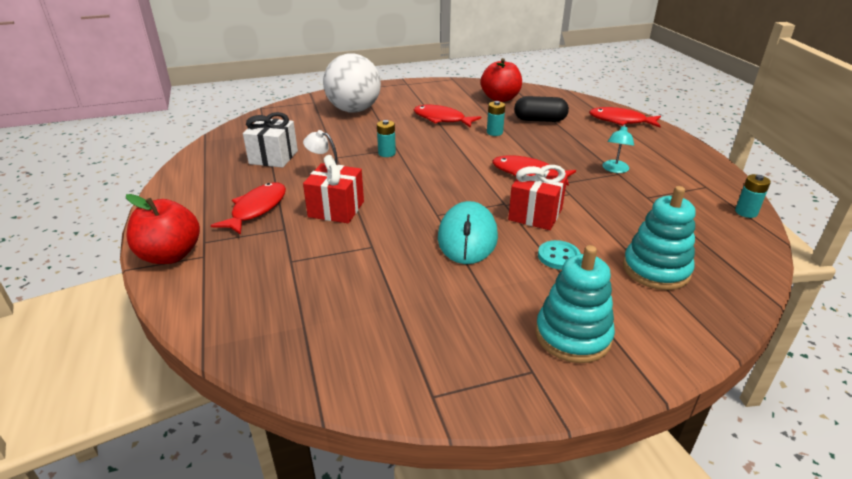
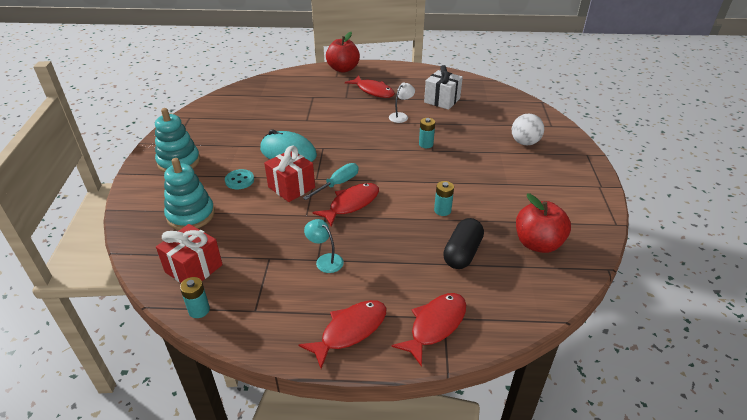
camera: 110 degrees right, 5 degrees up
red gift [303,155,364,223] -> red gift moved to [156,224,223,283]
white ball [323,53,381,113] -> white ball [512,114,544,145], size x0.58
red fish [414,105,481,128] -> red fish moved to [299,300,386,369]
none -> turquoise screwdriver [303,163,359,200]

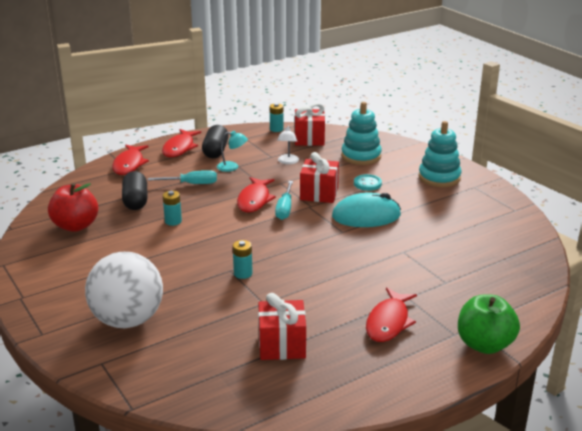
camera: 145 degrees right, 10 degrees down
red apple [326,32,360,73] -> green apple [458,295,520,354]
red fish [345,75,395,98] -> red fish turned 75 degrees counterclockwise [366,287,417,342]
white lamp [389,82,415,123] -> white lamp moved to [277,126,299,164]
white gift [424,65,463,110] -> red gift [258,293,306,360]
white ball [512,114,544,145] -> white ball [85,252,163,328], size x1.73
none -> turquoise screwdriver [148,170,217,184]
none -> black capsule [202,125,229,158]

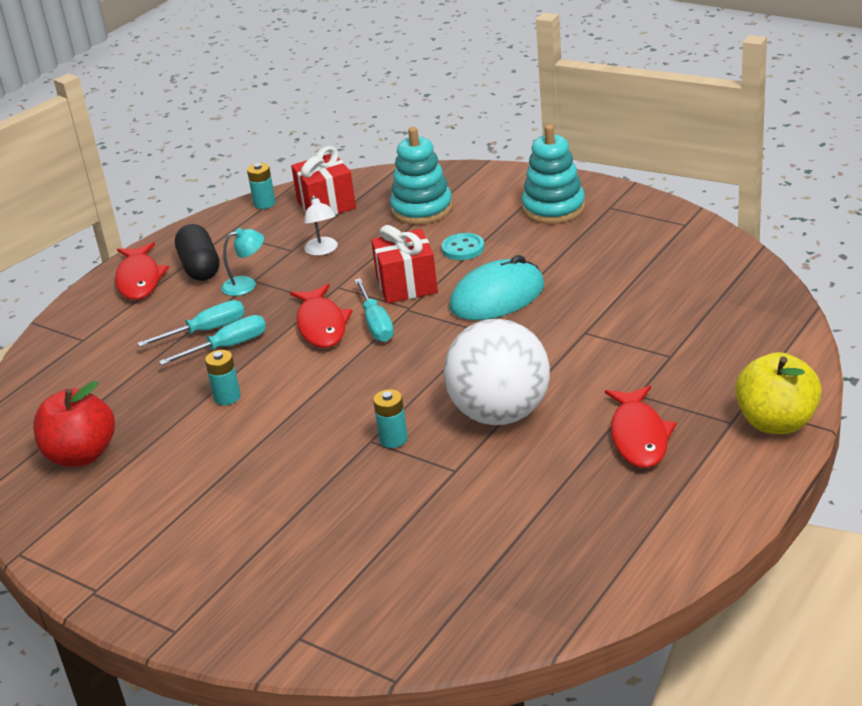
camera: 20 degrees left, 5 degrees up
white ball [85,252,163,328] -> white ball moved to [444,319,550,425]
red fish [112,145,149,175] -> none
black capsule [122,171,148,210] -> none
red gift [258,293,306,360] -> none
green apple [458,295,520,354] -> yellow apple [735,352,822,434]
none -> turquoise screwdriver [159,315,266,365]

